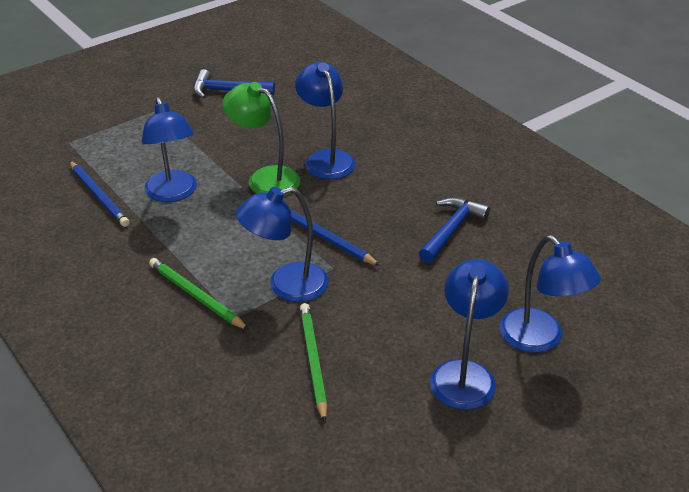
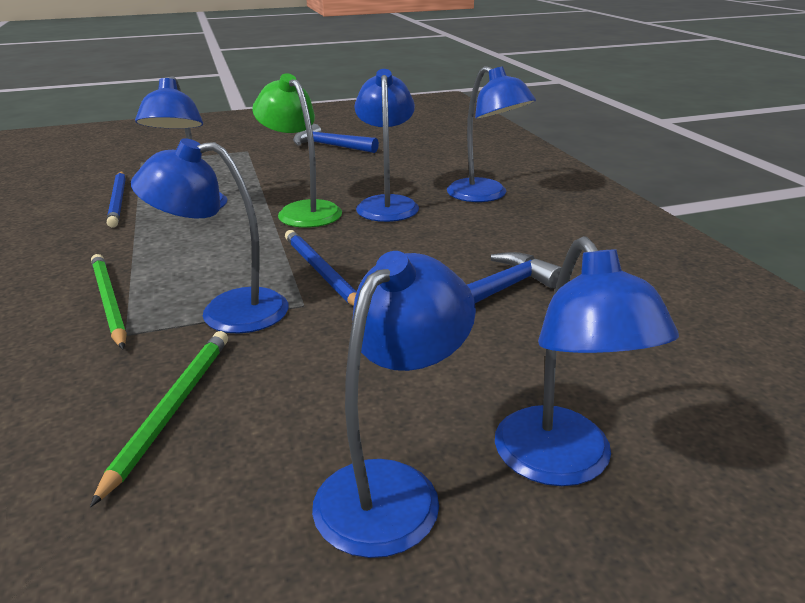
camera: 20 degrees right, 10 degrees down
none -> blue lamp [447,66,536,202]

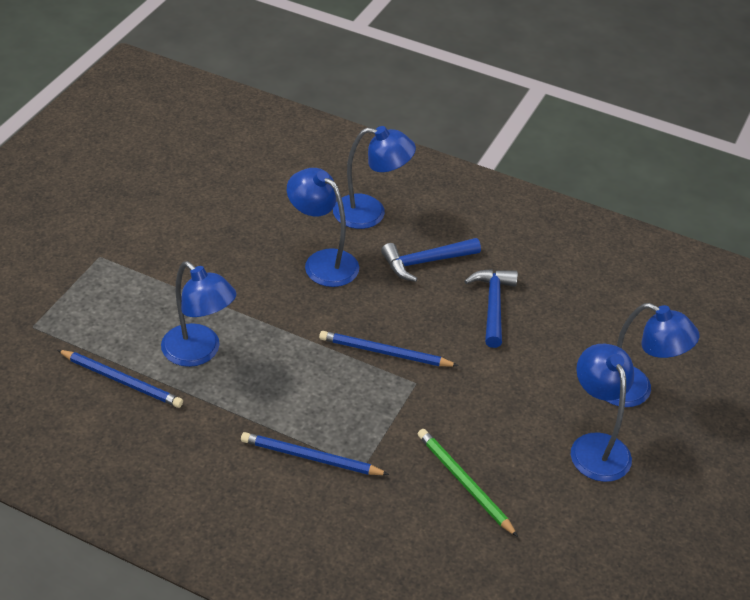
camera: 50 degrees left, 15 degrees up
green pencil [91,254,127,349] -> blue pencil [241,432,389,475]
blue lamp [131,138,288,334] -> none
green lamp [252,73,342,228] -> none
blue hammer [293,124,379,153] -> blue hammer moved to [381,238,481,282]

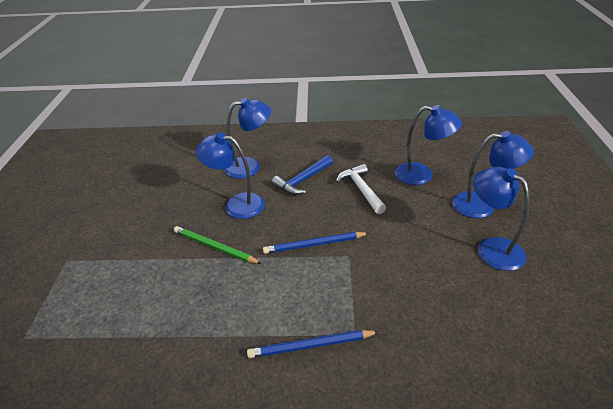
camera: 20 degrees left, 5 degrees down
blue pencil [58,350,183,408] -> none
blue lamp [161,261,237,367] -> blue lamp moved to [395,105,462,185]
green pencil [418,429,518,537] -> green pencil moved to [174,226,262,264]
blue hammer [464,269,518,348] -> white hammer [336,164,386,214]

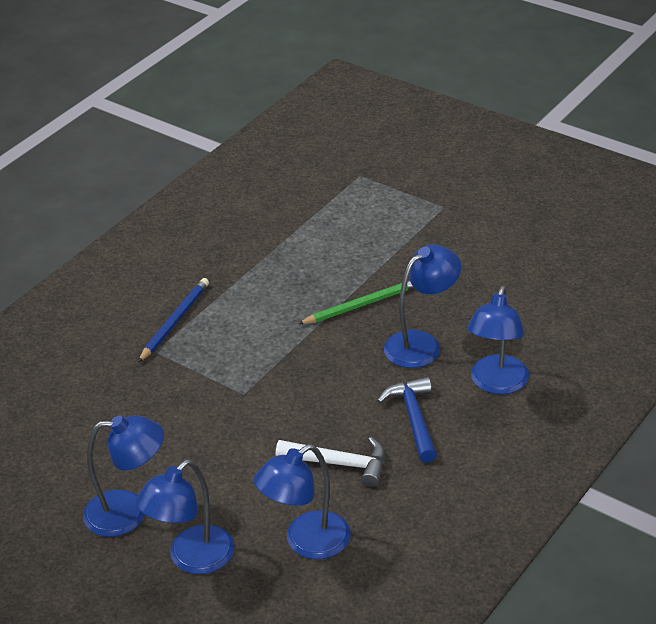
camera: 125 degrees right, 0 degrees up
blue pencil [263,232,369,254] -> none

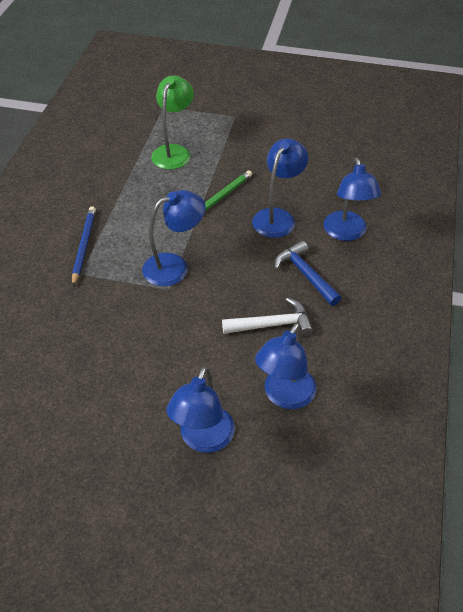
camera: 25 degrees left, 10 degrees up
blue lamp [83,415,164,537] -> blue lamp moved to [142,190,206,286]
none -> green lamp [151,75,194,170]

